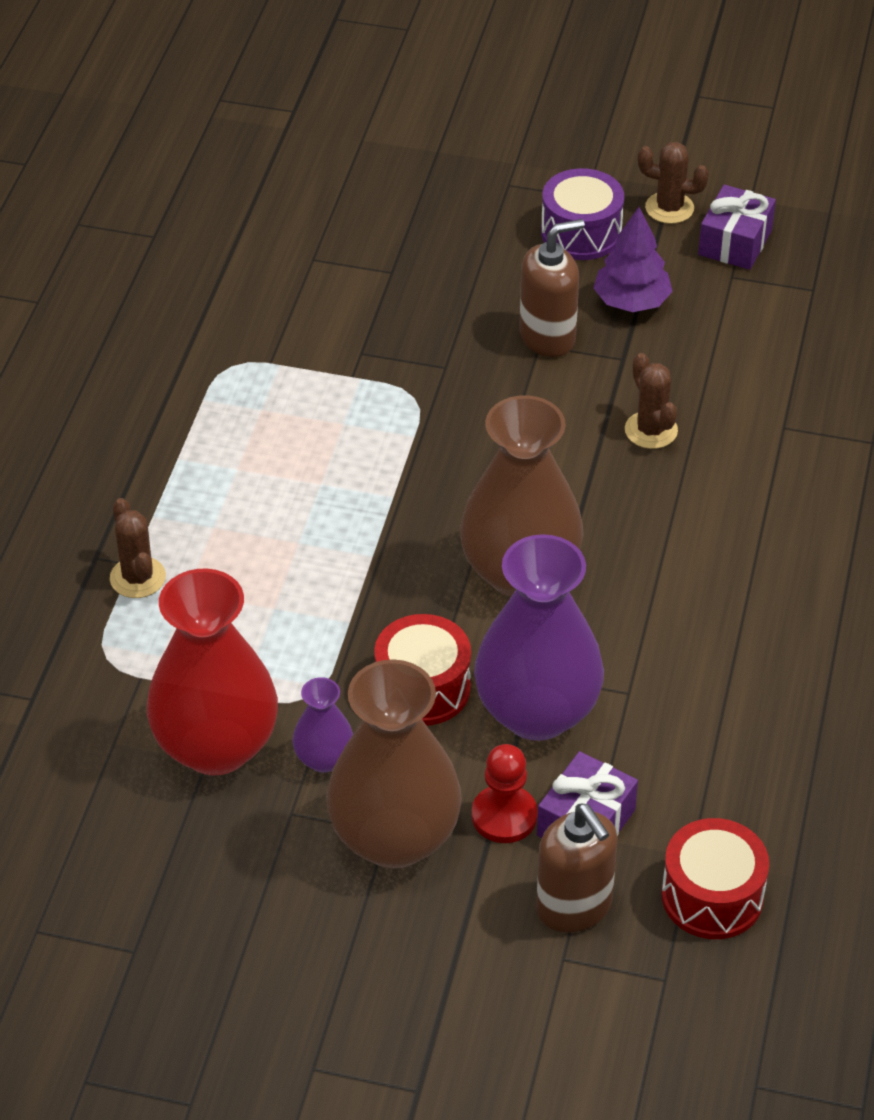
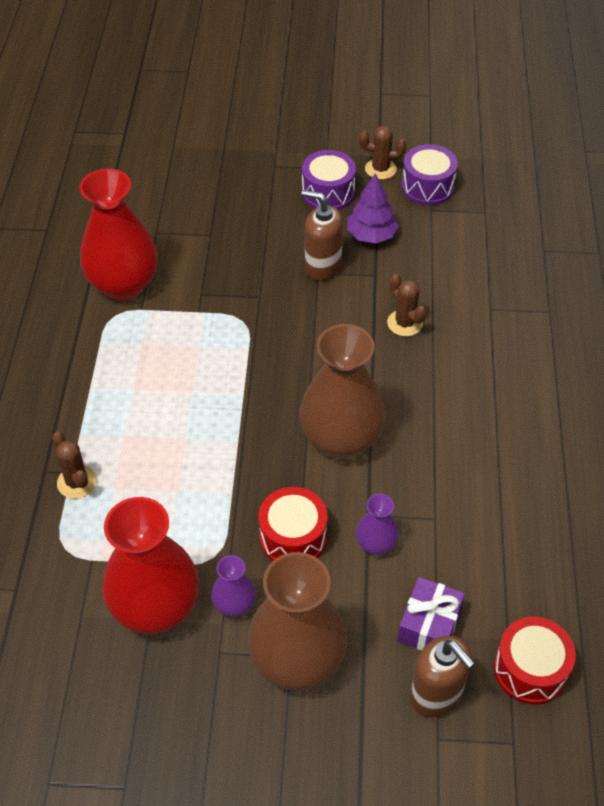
camera: 10 degrees left, 5 degrees up
red pawn [472,744,538,843] -> none
purple vase [474,534,604,741] -> purple vase [356,494,399,555], size x0.47
brown soap dispenser [519,219,585,357] -> brown soap dispenser turned 120 degrees counterclockwise [301,190,343,281]
purple gift [698,185,776,270] -> purple drum [401,144,458,205]
none -> red vase [79,169,158,300]

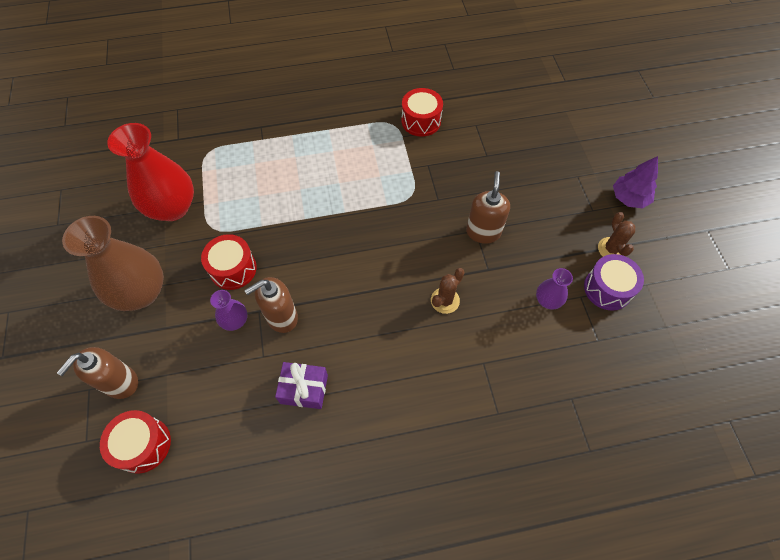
camera: 75 degrees right, 10 degrees up
brown cactus [52,432,97,499] -> none
red vase [79,169,158,300] -> red drum [401,88,443,137]
purple vase [211,555,256,617] -> purple vase moved to [536,268,573,309]
brown vase [299,324,386,458] -> none
purple drum [302,150,356,210] -> none
purple tree [347,173,399,243] -> purple tree moved to [613,156,658,209]
purple gift [397,577,465,651] -> purple gift moved to [275,362,328,409]
none -> brown soap dispenser [244,277,298,333]

